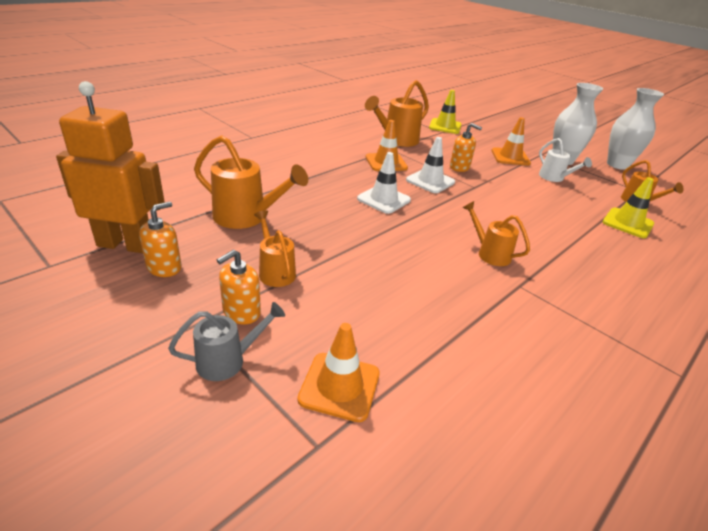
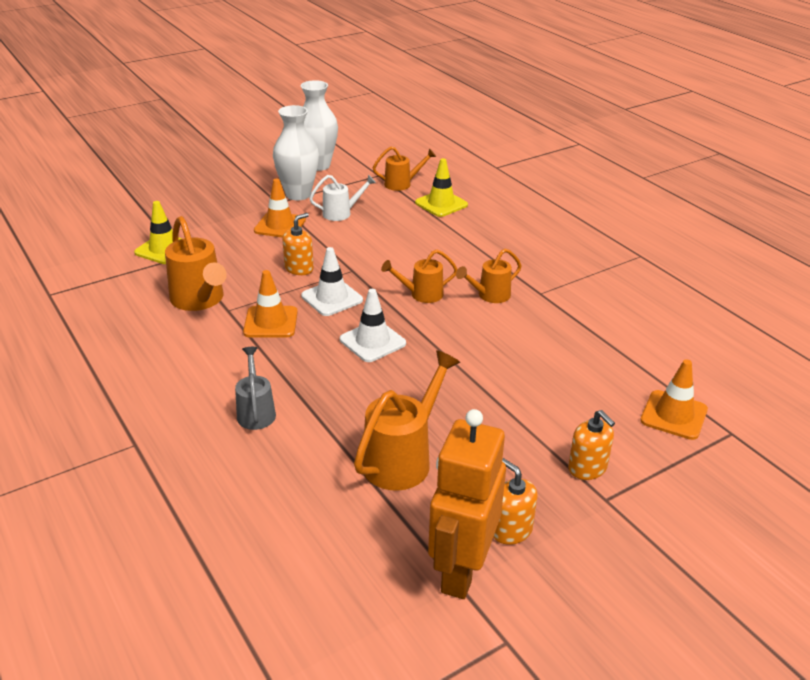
camera: 75 degrees left, 0 degrees up
grey watering can [168,302,285,381] -> grey watering can moved to [235,347,276,430]
orange watering can [254,210,296,287] -> orange watering can moved to [381,249,458,303]

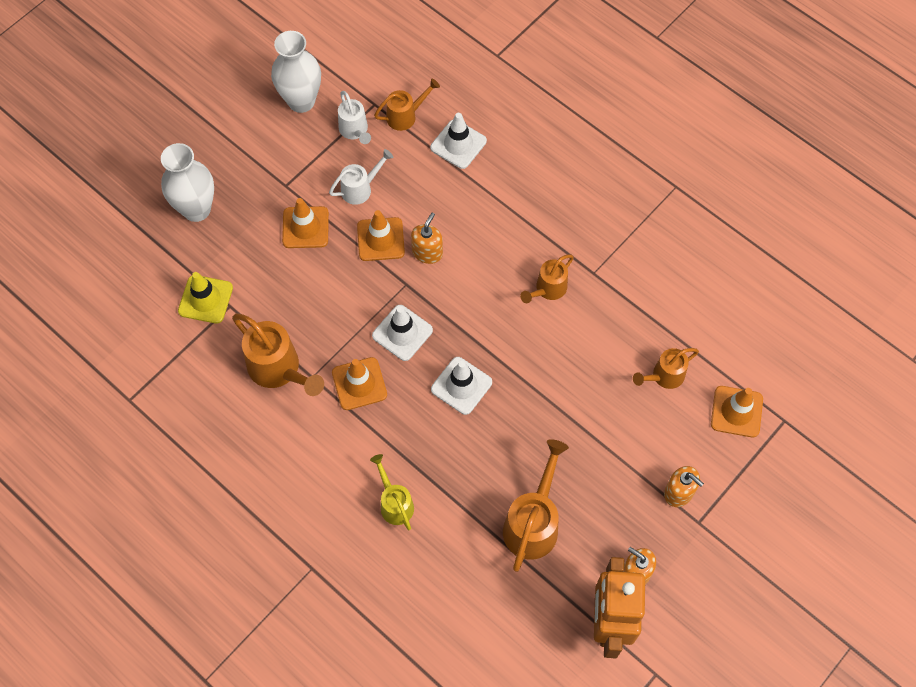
camera: 15 degrees left, 30 degrees up
grey watering can [235,347,276,430] -> yellow watering can [370,454,414,530]
white vase [273,105,319,200] -> white vase moved to [161,143,214,222]
orange soap dispenser [282,213,314,275] -> orange soap dispenser moved to [411,213,443,264]
orange watering can [381,249,458,303] -> orange watering can moved to [633,348,699,389]
yellow traffic cone [415,158,468,217] -> white traffic cone [430,113,487,169]
none -> white watering can [338,91,371,144]
none -> orange traffic cone [357,210,405,261]

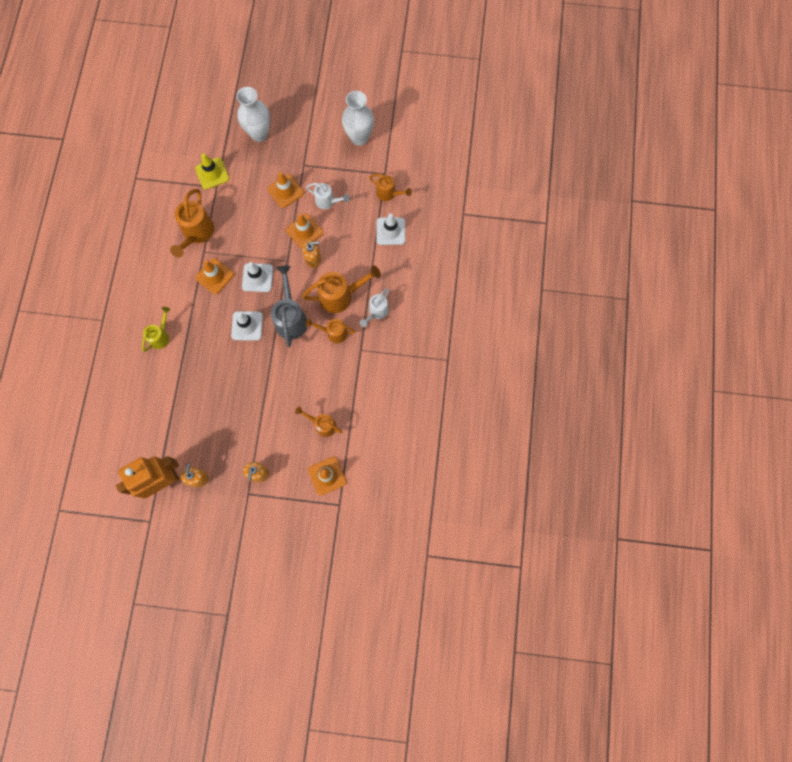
camera: 55 degrees right, 10 degrees up
white watering can [338,91,371,144] -> white watering can moved to [360,289,389,327]
orange watering can [503,439,569,572] -> orange watering can moved to [302,265,381,313]
none -> grey watering can [271,265,307,347]

